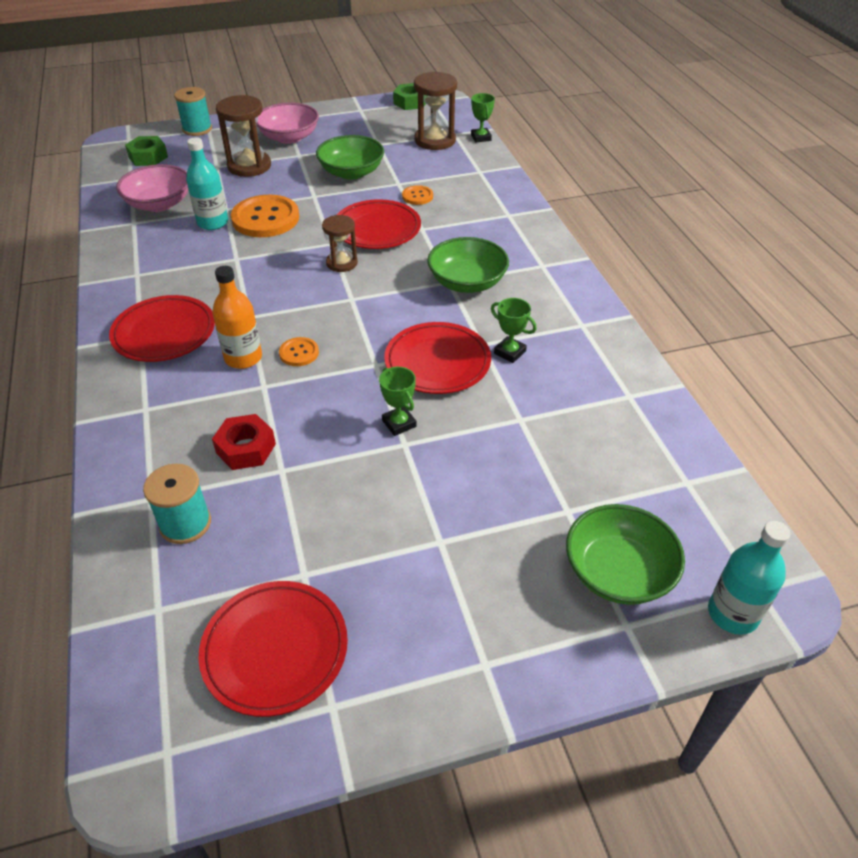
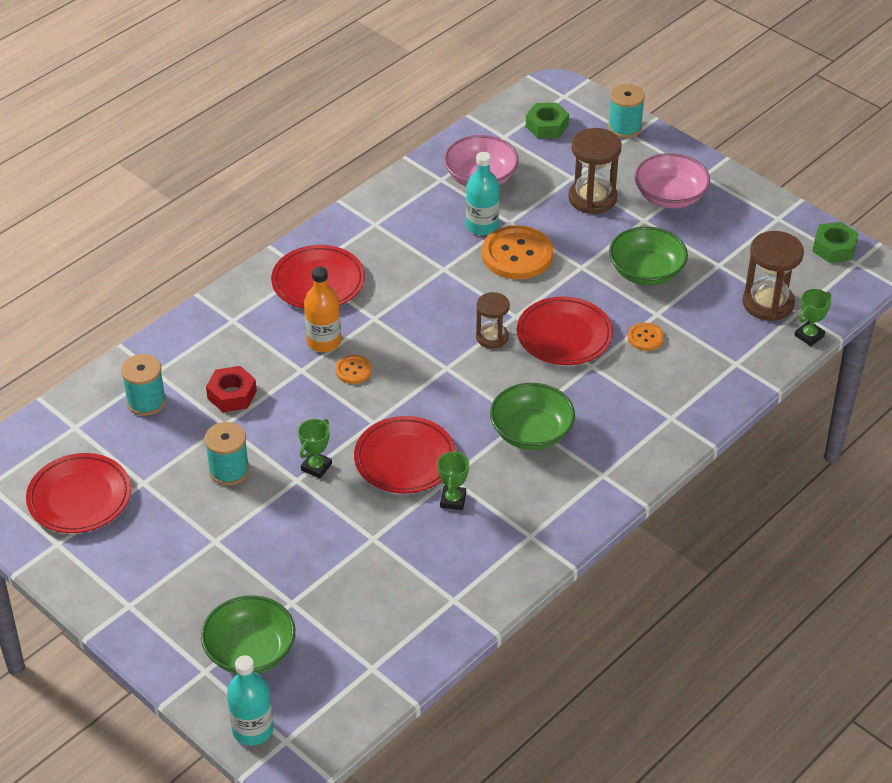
camera: 60 degrees right, 0 degrees up
none -> turquoise spool [204,422,250,485]

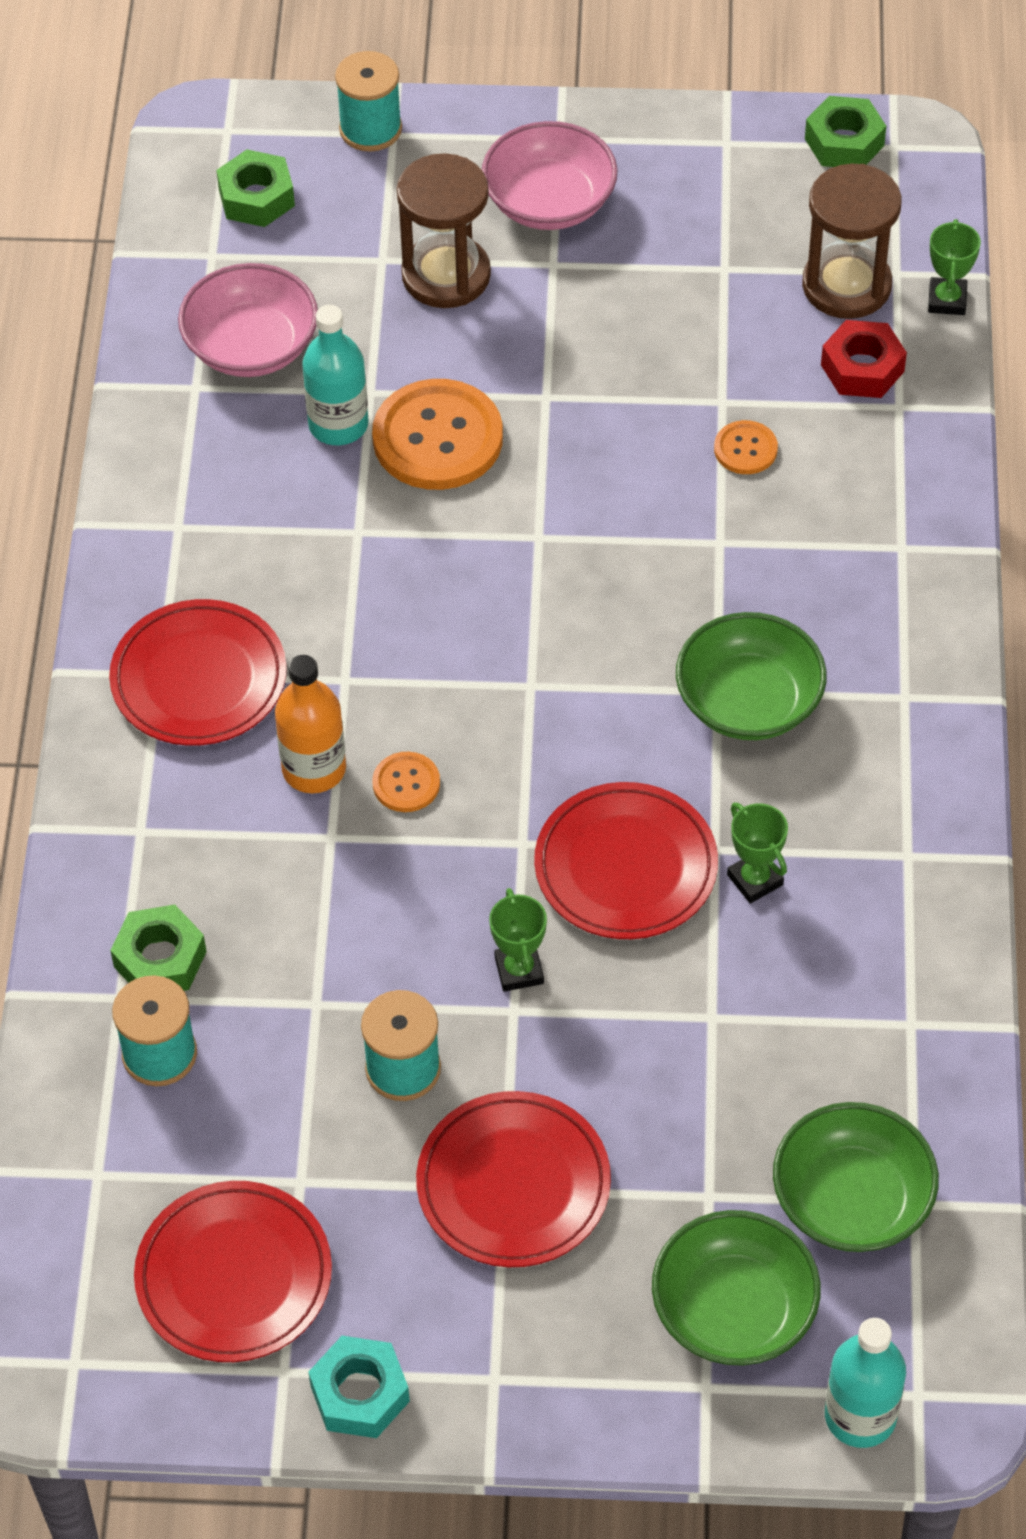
camera: 40 degrees left, 10 degrees up
red nut [206,366,257,412] -> red nut moved to [821,320,907,398]
brown hourglass [476,292,510,349] -> none
red plate [517,296,613,365] -> red plate moved to [416,1091,611,1267]
green bowl [609,226,688,285] -> green bowl moved to [773,1102,939,1252]
none -> green nut [110,904,207,991]
none -> turquoise nut [308,1336,410,1438]

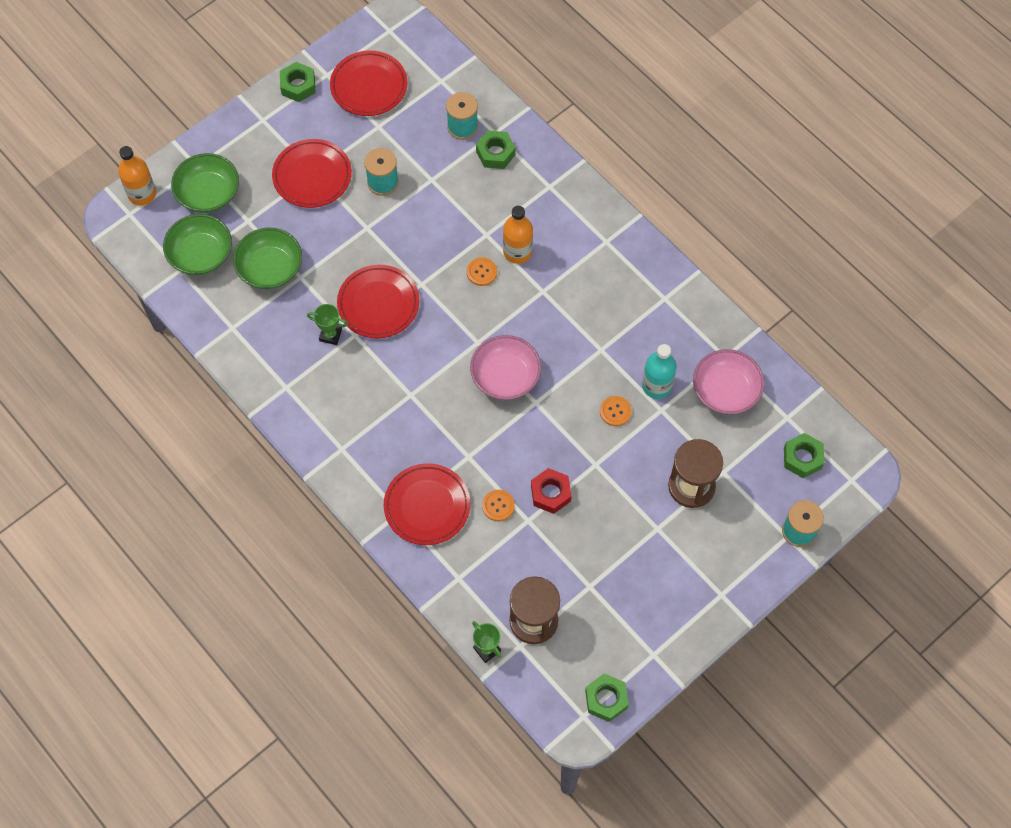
camera: 135 degrees right, 10 degrees up
red plate [109,599,287,746] -> red plate moved to [384,463,470,545]
turquoise nut [308,1336,410,1438] -> green nut [280,62,315,102]
orange button [372,379,503,490] -> orange button [600,396,632,426], size x0.48
pink bowl [482,121,618,230] -> pink bowl moved to [470,335,541,400]
green trophy [489,888,547,992] -> none
green bowl [676,612,826,740] -> green bowl moved to [233,228,302,289]
red nut [821,320,907,398] -> red nut moved to [531,468,572,514]
turquoise bottle [825,1318,906,1448] -> orange bottle [118,146,156,206]

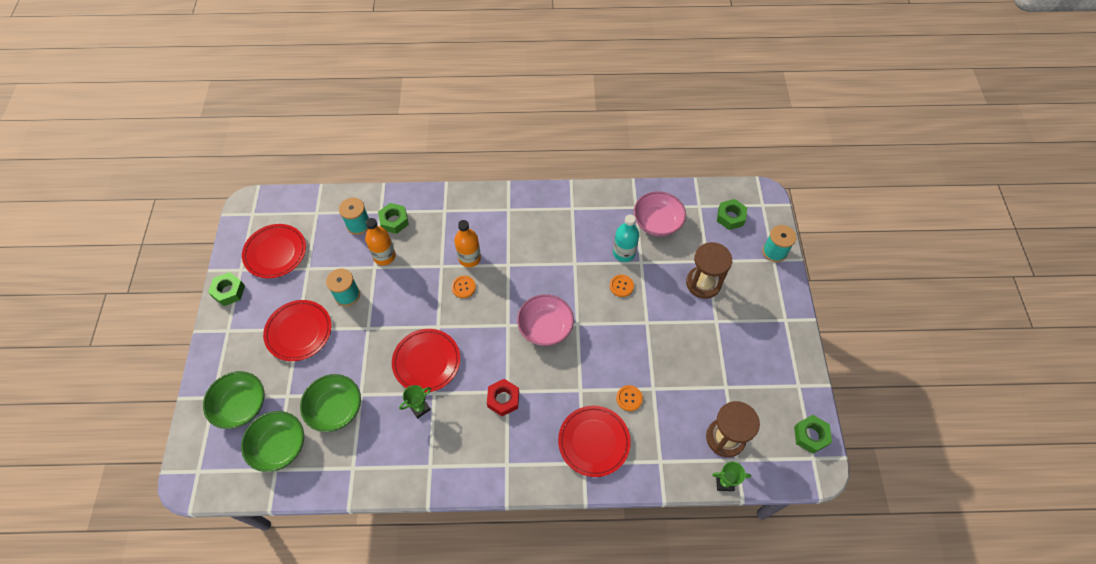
camera: 50 degrees left, 5 degrees down
orange bottle [118,146,156,206] -> orange bottle moved to [365,218,396,265]
red nut [531,468,572,514] -> red nut moved to [487,379,519,416]

